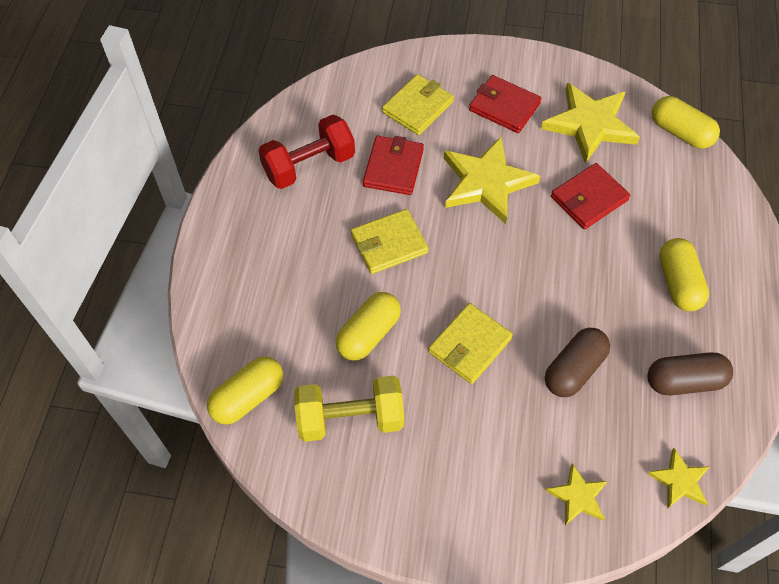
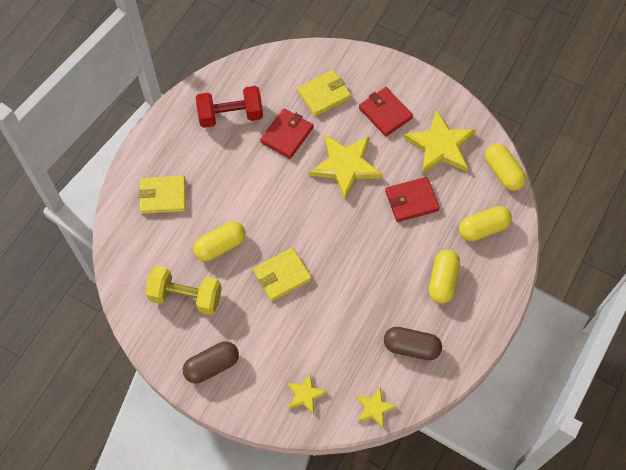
camera: 20 degrees right, 5 degrees up
yellow capsule [207,356,283,424] -> yellow capsule moved to [459,206,512,241]
yellow wallet [351,209,429,274] -> yellow wallet moved to [138,176,186,214]
brown capsule [545,328,610,397] -> brown capsule moved to [183,341,239,384]

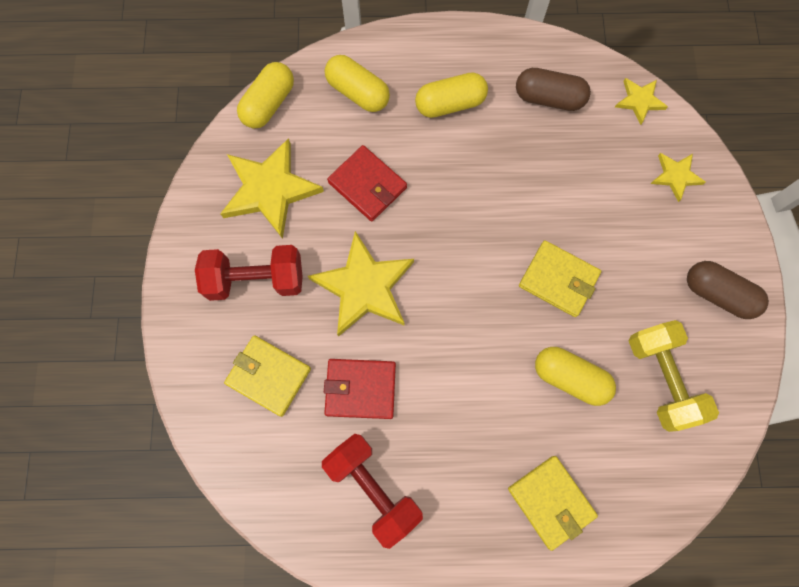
camera: 120 degrees left, 10 degrees up
red wallet [359,87,413,137] -> red dumbbell [195,245,303,301]
brown capsule [384,327,442,360] -> brown capsule turned 60 degrees counterclockwise [516,68,591,111]

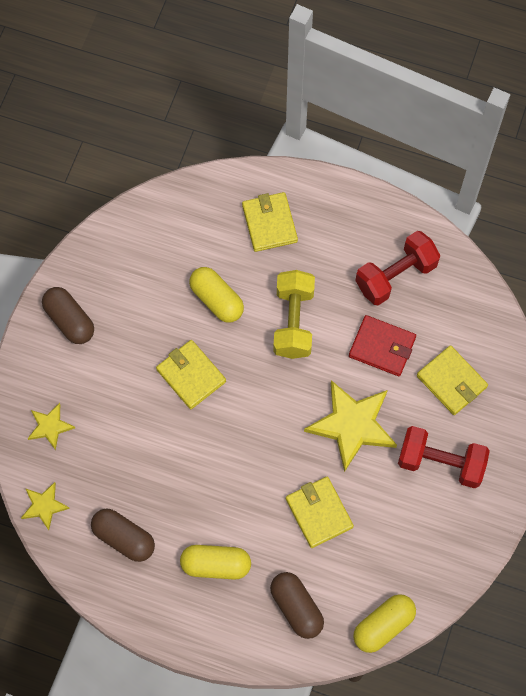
camera: 160 degrees left, 5 degrees down
yellow star [220,138,324,239] -> none
red dumbbell [322,434,423,549] -> red dumbbell turned 75 degrees clockwise [355,231,440,305]
yellow capsule [325,55,390,112] -> brown capsule [270,572,324,639]
red wallet [327,145,407,222] -> yellow wallet [286,477,354,548]
yellow dumbbell [629,320,719,432] -> yellow dumbbell moved to [273,270,315,359]

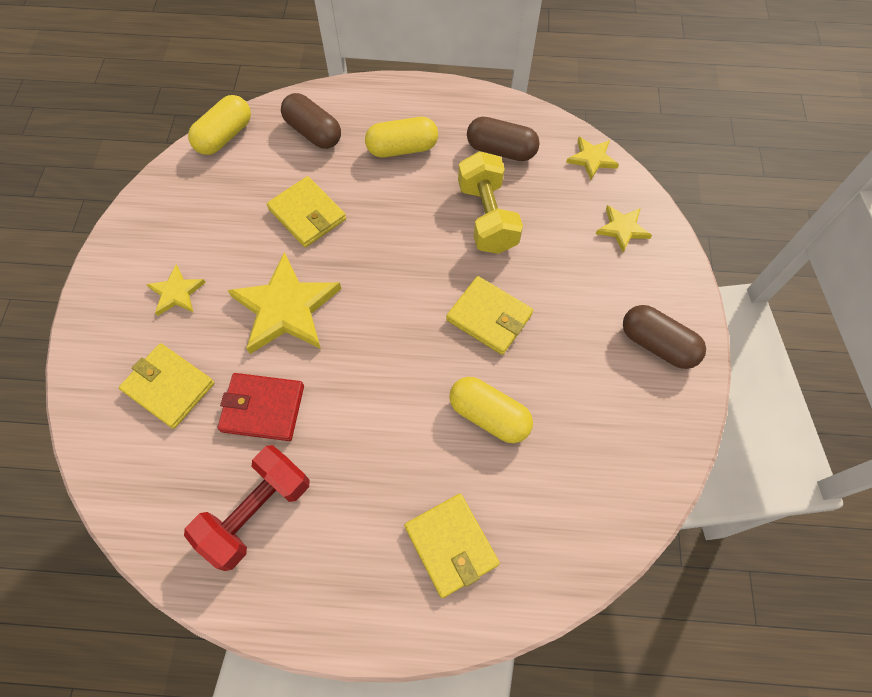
camera: 165 degrees right, 5 degrees down
yellow dumbbell [273,270,315,359] -> yellow dumbbell moved to [458,151,523,254]
red dumbbell [398,426,490,489] -> yellow star [146,265,206,316]

